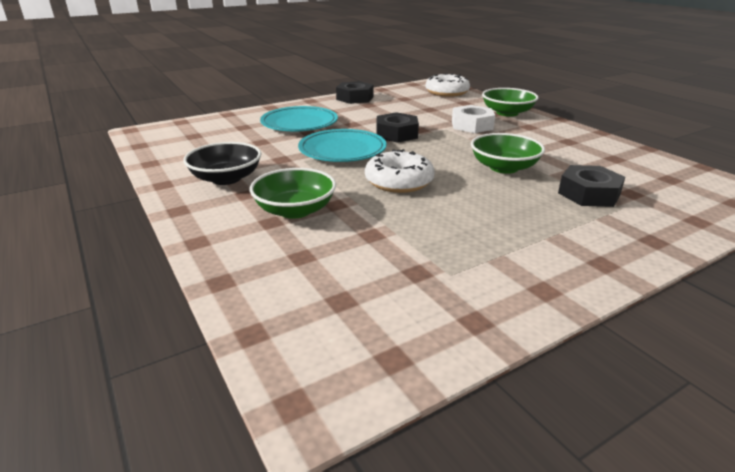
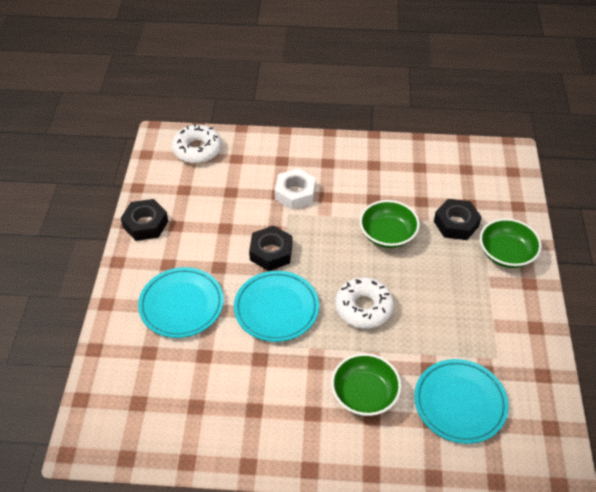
camera: 55 degrees left, 20 degrees up
black bowl [183,142,261,185] -> none
green bowl [482,88,539,117] -> green bowl moved to [480,218,542,268]
none -> turquoise plate [414,359,509,444]

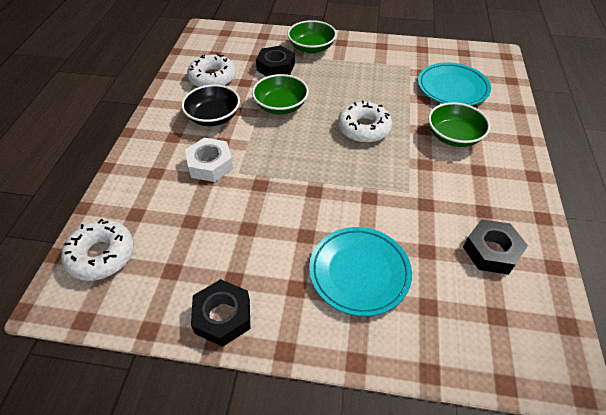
camera: 85 degrees left, 0 degrees up
turquoise plate [234,271,319,342] -> none
black nut [249,226,293,271] -> black nut moved to [463,219,528,275]
none -> black bowl [181,84,240,126]
none -> white donut [187,53,236,87]

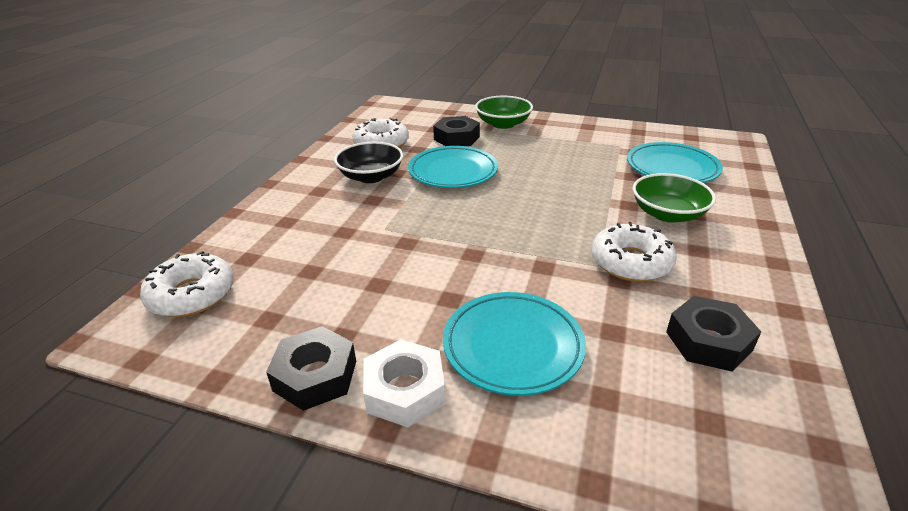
camera: 10 degrees right, 15 degrees down
white nut [185,138,233,182] -> white nut moved to [363,339,445,428]
green bowl [252,74,309,114] -> turquoise plate [408,146,498,188]
white donut [338,100,392,143] -> white donut moved to [591,222,677,282]

